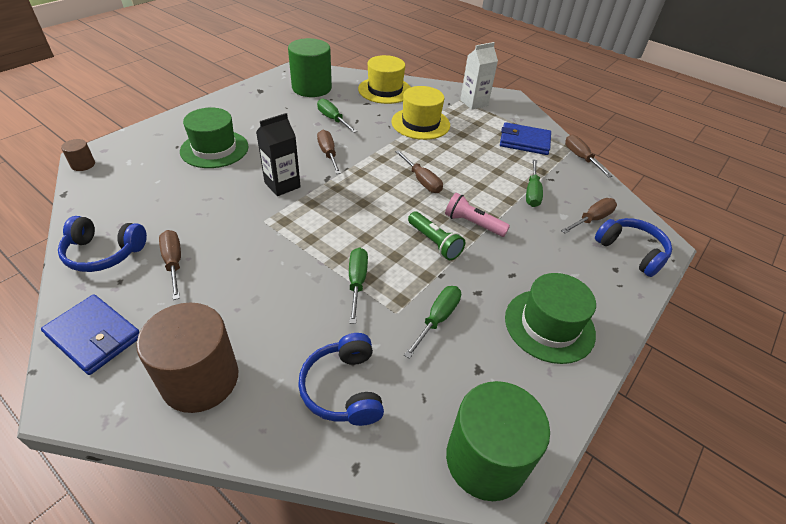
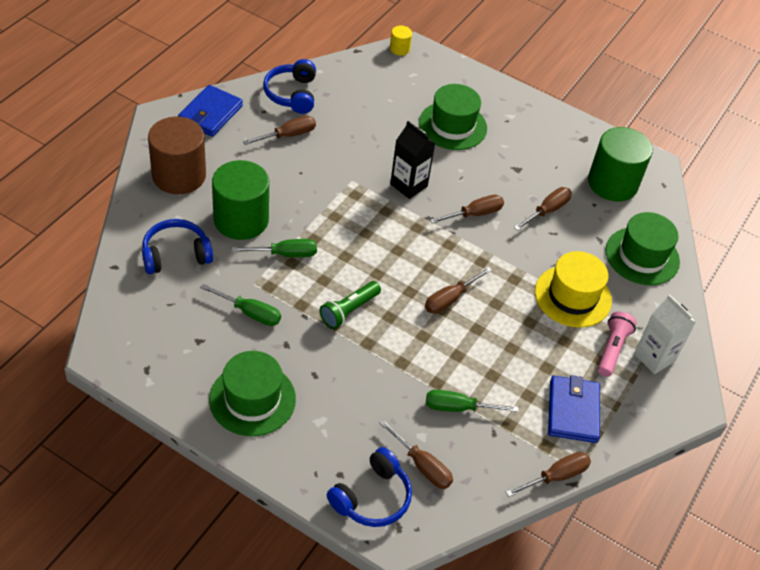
camera: 80 degrees right, 5 degrees up
brown cylinder [61,139,95,171] -> yellow cylinder [390,26,412,56]
green screwdriver [317,98,357,133] -> brown screwdriver [514,187,572,231]
yellow hat [358,55,411,104] -> green hat [605,212,680,285]
pink flashlight [445,193,510,237] -> pink flashlight moved to [598,312,637,377]
green cylinder [446,381,550,501] -> green cylinder moved to [212,160,269,240]

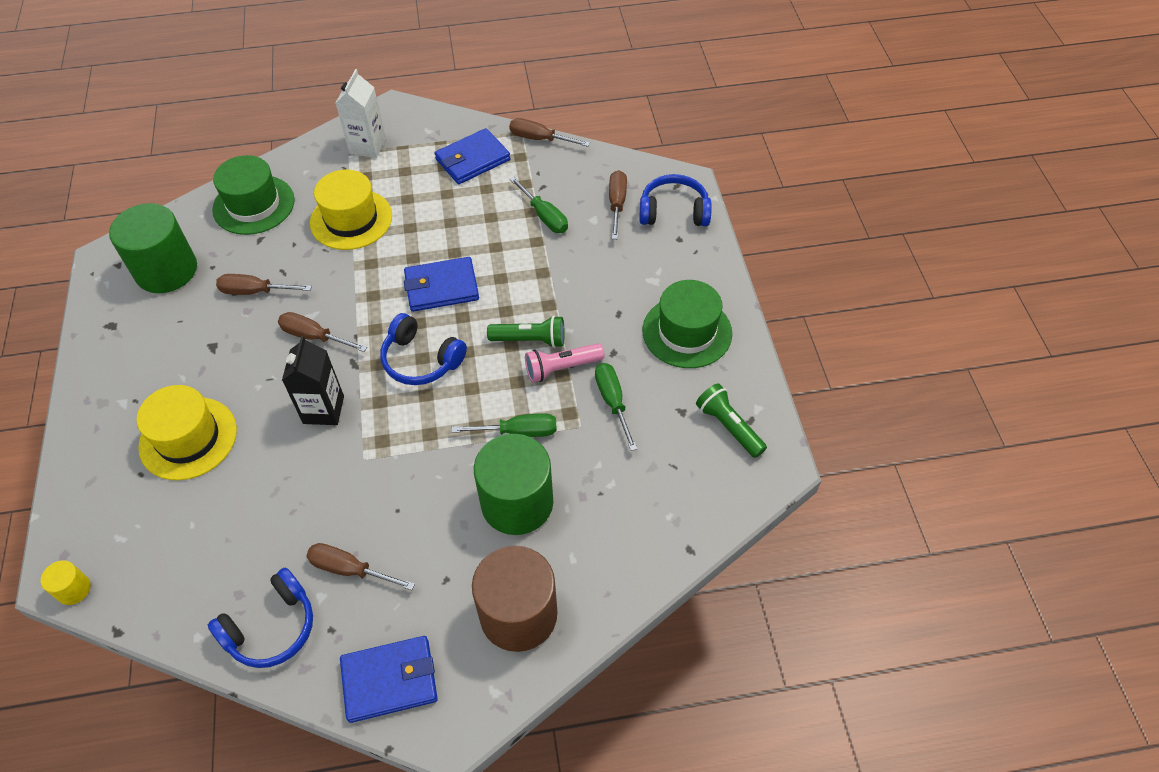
camera: 125 degrees left, 5 degrees up
blue headphones [142,219,213,274] -> blue headphones moved to [380,313,467,385]
green screwdriver [232,239,317,257] -> green screwdriver turned 135 degrees clockwise [451,413,557,437]
green hat [419,84,487,150] -> yellow hat [136,385,237,480]
brown screwdriver [425,267,492,314] -> blue wallet [404,257,479,312]
pink flashlight [598,312,637,377] -> pink flashlight moved to [525,343,604,383]
none -> green flashlight [696,383,767,458]

